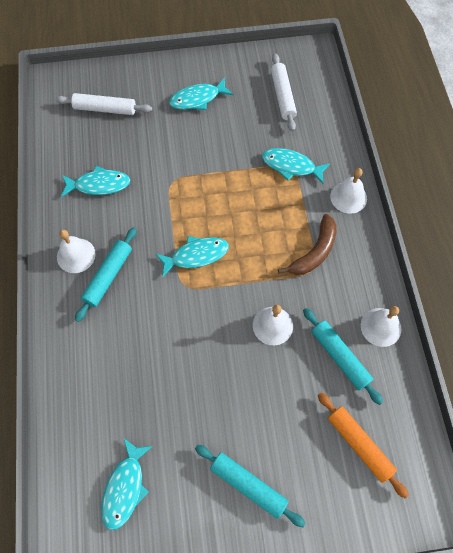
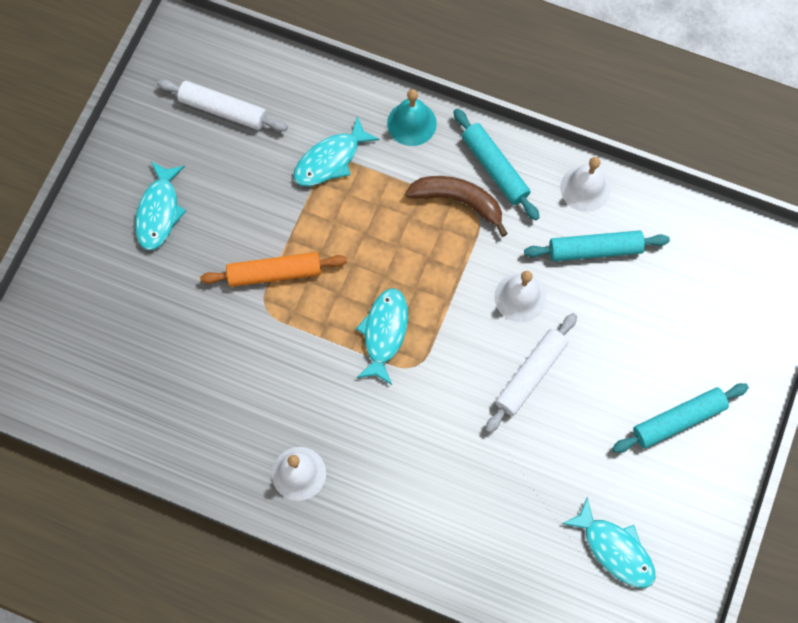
camera: 60 degrees left, 5 degrees up
white rolling pin [55,93,152,115] -> white rolling pin moved to [486,313,577,433]
turquoise fish [61,166,130,197] -> none
turquoise rolling pin [75,227,137,322] -> turquoise rolling pin moved to [453,109,540,220]
brown banana [278,214,337,275] -> brown banana turned 45 degrees counterclockwise [405,176,508,237]
orange rolling pin [318,393,409,498] -> orange rolling pin moved to [200,252,347,287]
white bell [330,168,367,214] -> turquoise bell [387,89,437,146]

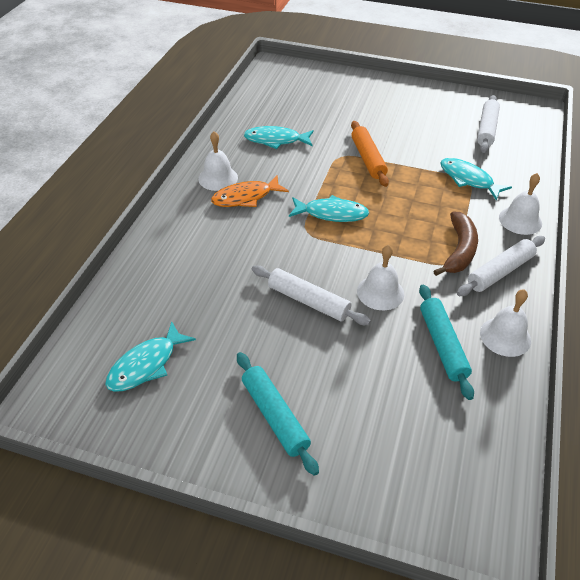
camera: 85 degrees right, 25 degrees down
turquoise fish [135,162,186,251] -> turquoise fish moved to [244,126,314,149]
turquoise bell [387,89,437,146] -> white bell [499,173,542,235]
turquoise rolling pin [453,109,540,220] -> white rolling pin [457,236,545,296]
none -> orange fish [211,176,289,207]

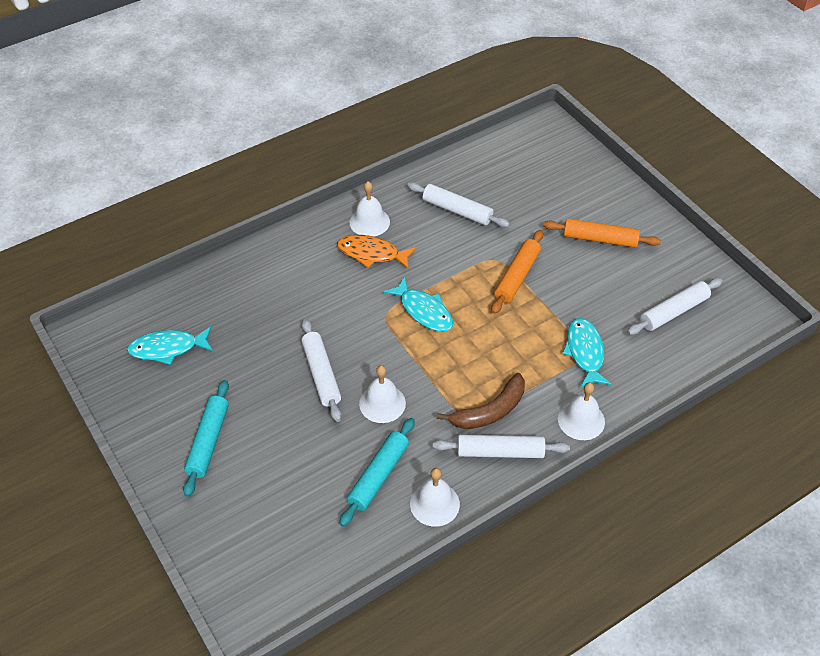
camera: 40 degrees right, 5 degrees up
turquoise fish [244,126,314,149] -> white rolling pin [407,182,510,227]
none -> orange rolling pin [543,218,661,248]

